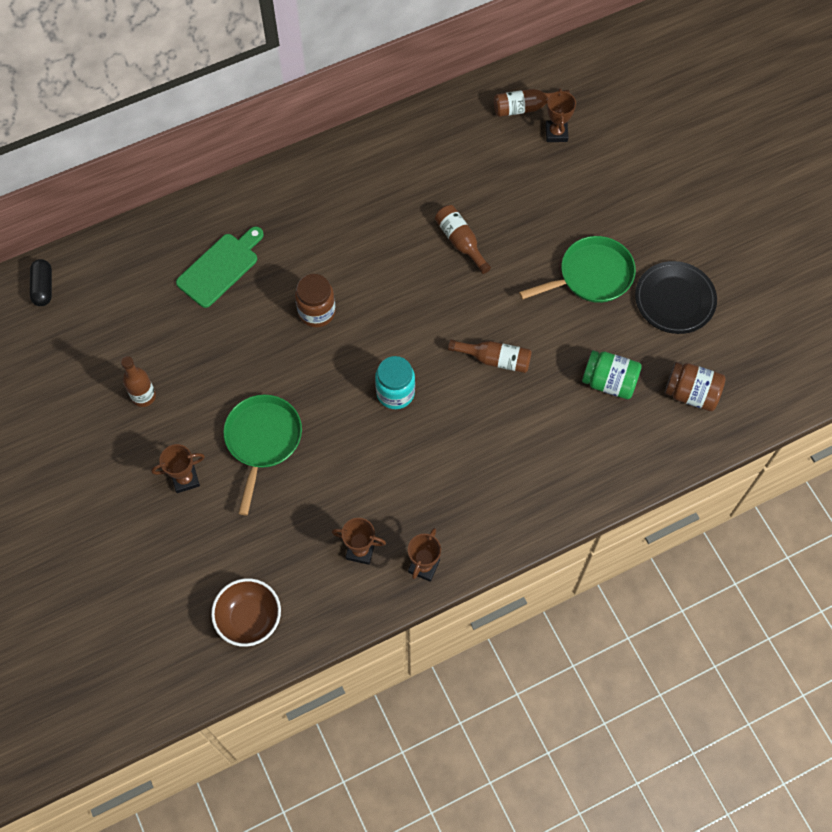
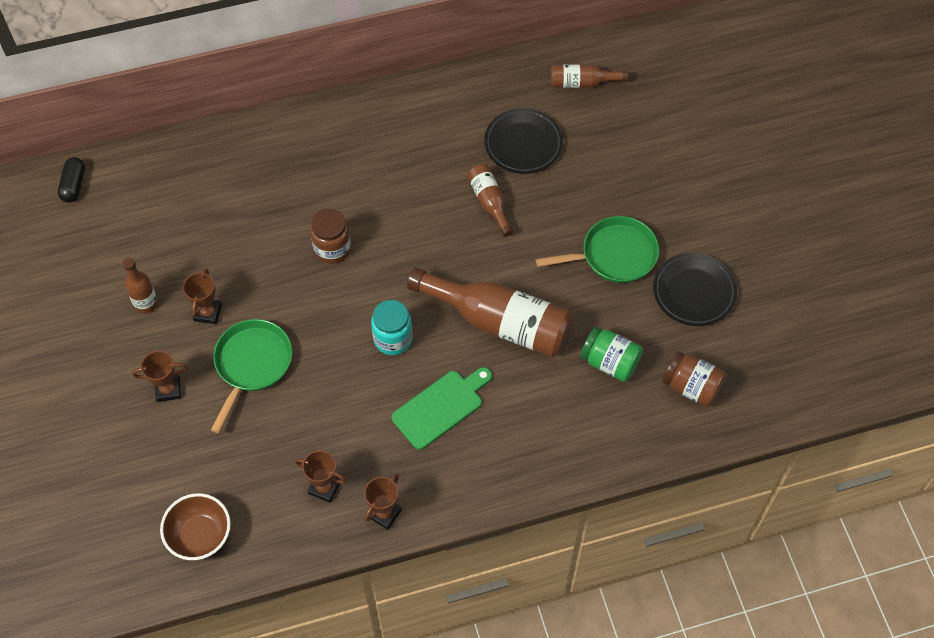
camera: 10 degrees right, 5 degrees down
green cutting board [176,227,264,308] -> green cutting board moved to [392,367,492,450]
brown bottle [448,339,532,373] -> brown bottle [407,267,573,357], size x1.99
brown trophy [545,88,576,142] -> brown trophy moved to [183,268,222,324]
none -> black plate [484,108,563,174]

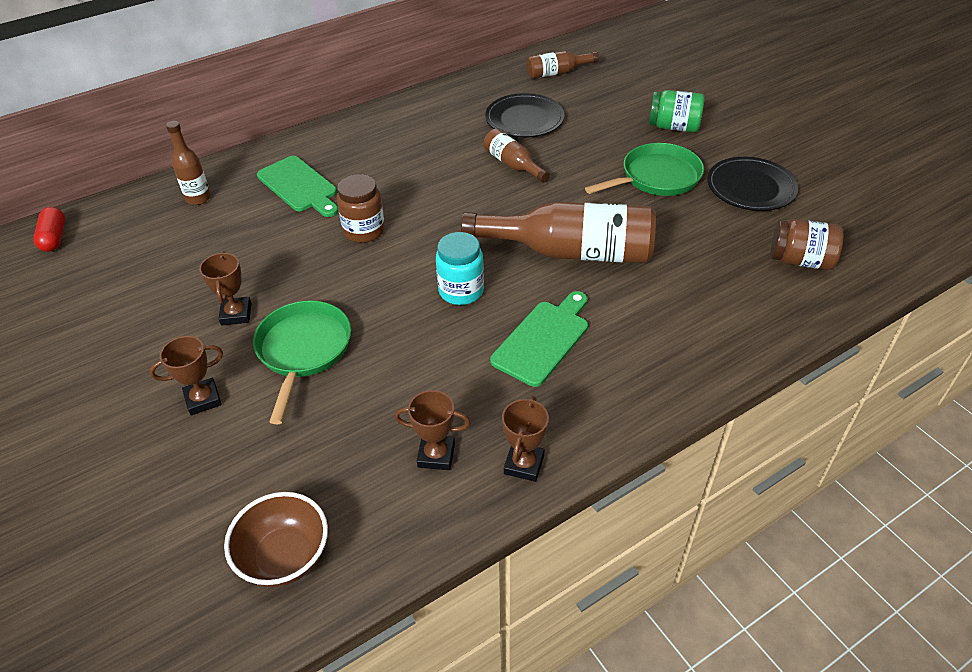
camera: 15 degrees left, 15 degrees down
black capsule [58,157,85,203] -> red capsule [33,207,65,252]
brown bottle [123,258,158,314] -> brown bottle moved to [166,121,211,205]
green jar [580,327,643,382] -> green jar moved to [649,90,705,132]
none -> green cutting board [257,156,338,217]

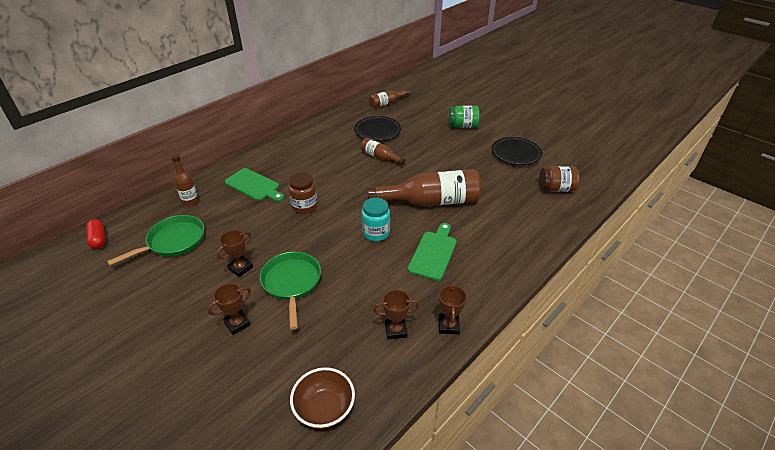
camera: 15 degrees left, 5 degrees down
brown trophy [199,252,252,325] -> brown trophy turned 60 degrees clockwise [217,230,253,277]
green pan [585,143,704,196] -> green pan moved to [107,215,204,265]

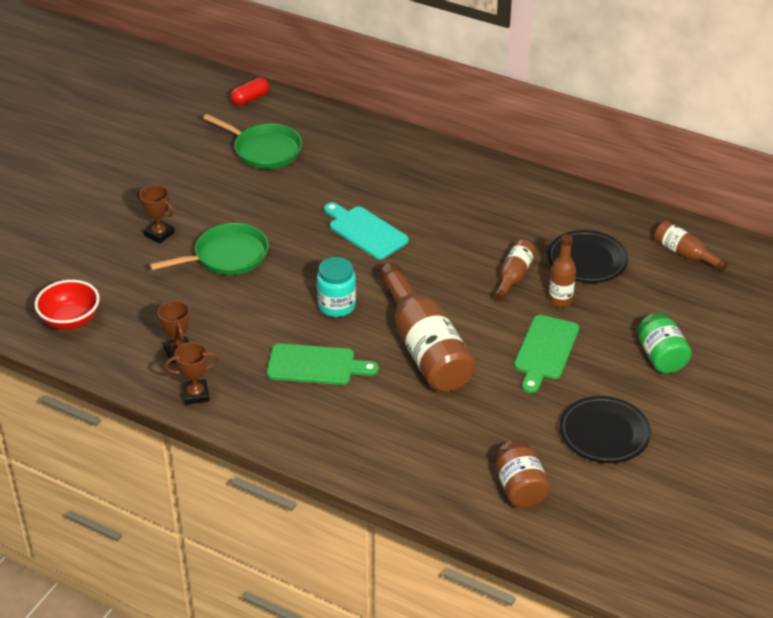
camera: 75 degrees right, 0 degrees up
brown bottle [171,154,199,206] -> brown bottle moved to [549,234,576,307]
brown trophy [217,230,253,277] -> none
green cutting board [225,168,284,202] -> green cutting board moved to [514,315,579,393]
brown jar [288,172,317,214] -> turquoise cutting board [324,202,409,259]
brown bowl [290,367,355,429] -> red bowl [35,280,100,330]

